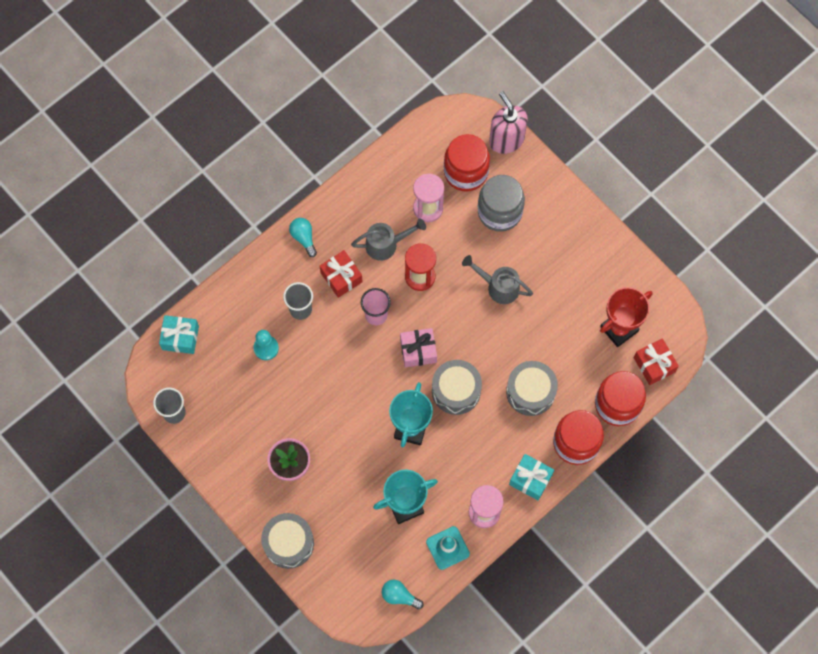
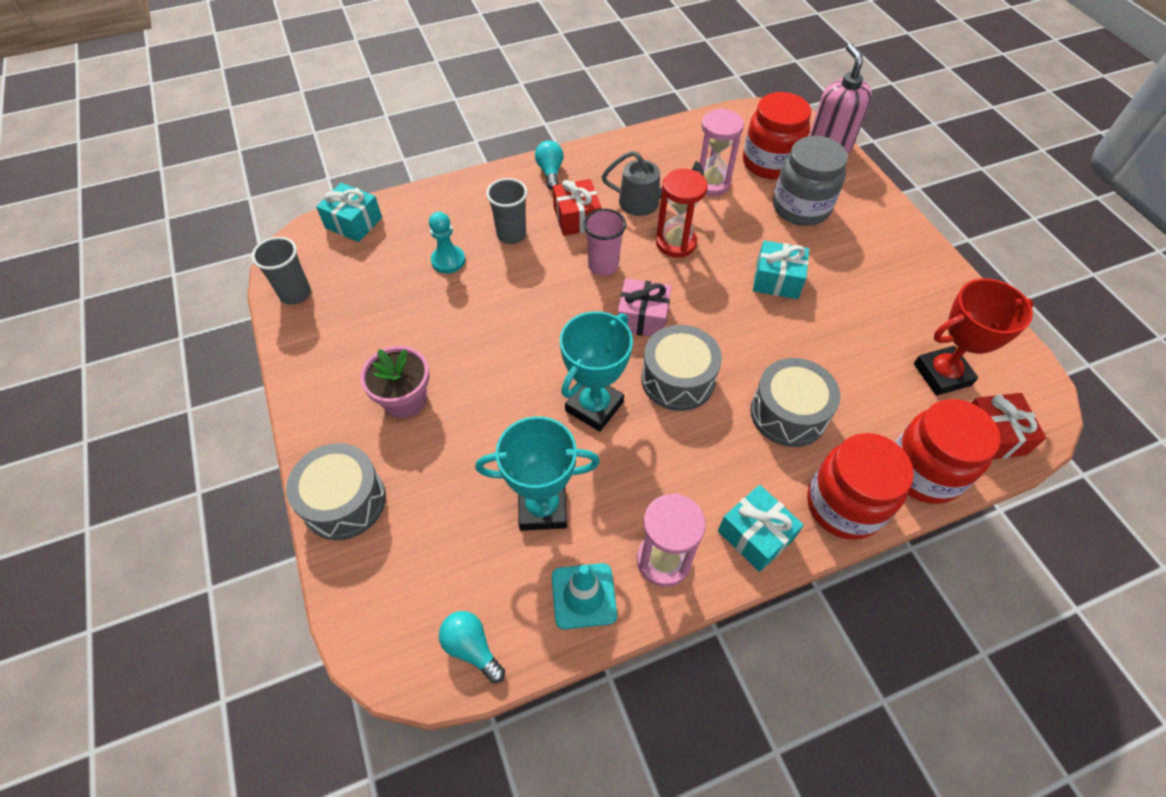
camera: 20 degrees right, 15 degrees down
grey watering can [462,255,533,304] -> turquoise gift [753,240,809,299]

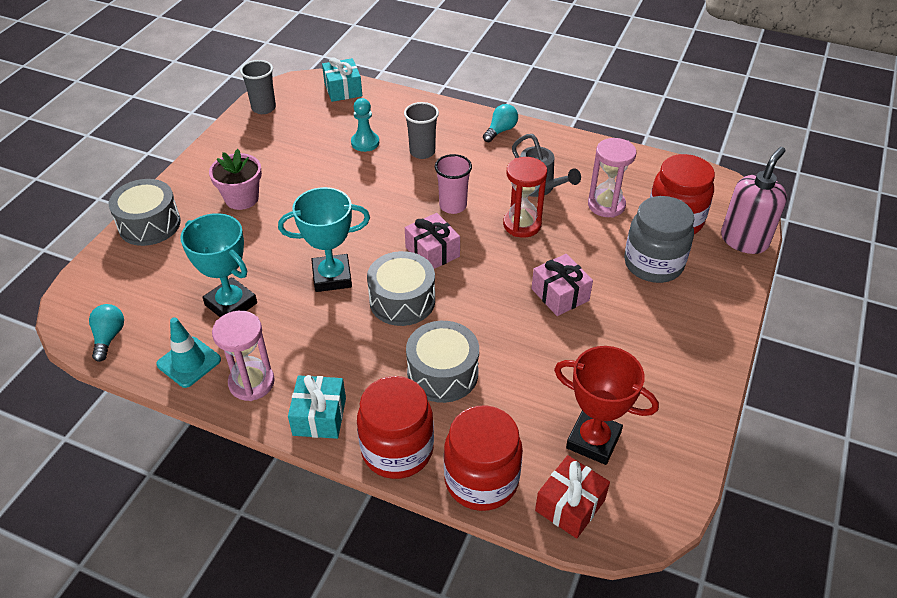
camera: 45 degrees right, 10 degrees down
red gift [553,179,602,236] -> none
turquoise gift [753,240,809,299] -> pink gift [531,254,593,316]

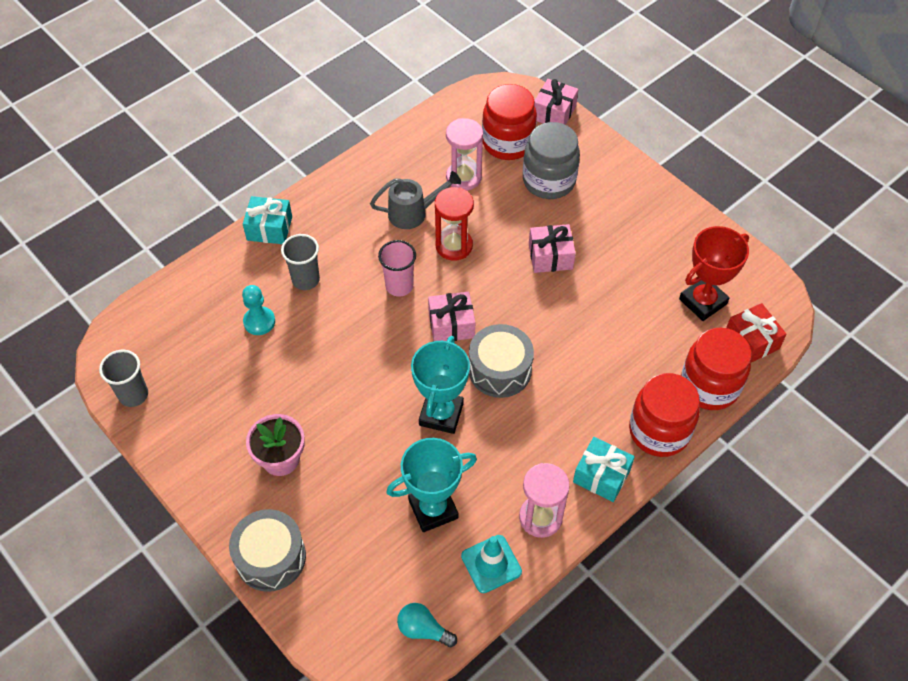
camera: 65 degrees left, 10 degrees up
turquoise gift [322,57,362,102] -> turquoise gift moved to [243,196,292,244]
grey drum [406,321,479,403] -> none
turquoise light bulb [483,104,518,142] -> none
pink soap dispenser [721,147,787,254] -> pink gift [534,79,578,125]

